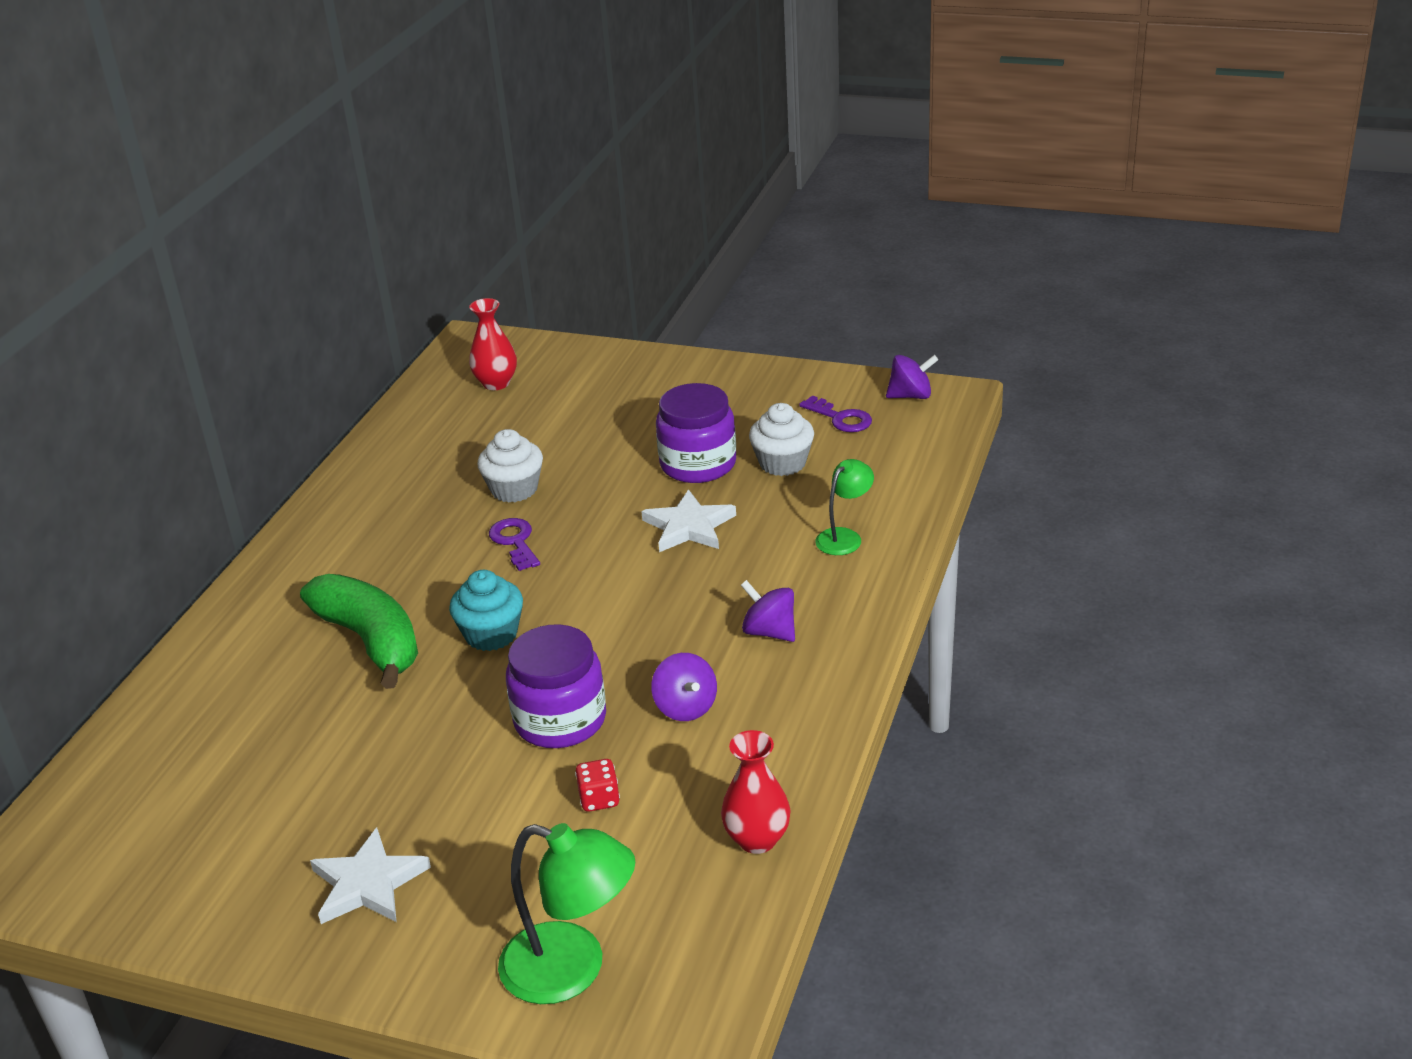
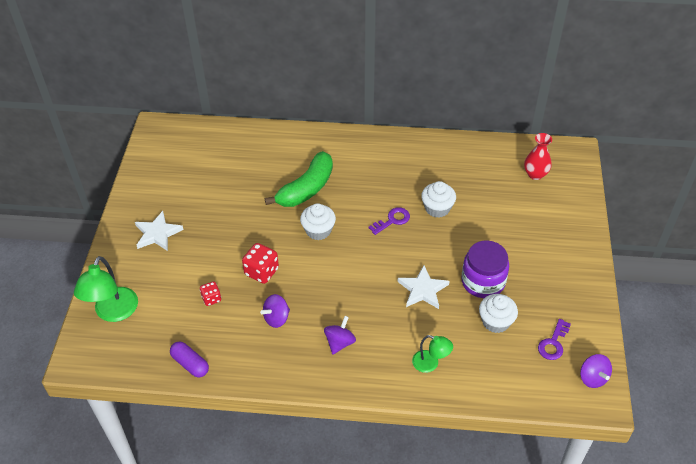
camera: 75 degrees right, 15 degrees up
turquoise cupcake [449,570,523,651] -> white cupcake [300,203,336,240]
purple jar [506,624,606,748] -> red dice [242,243,279,284]
red vase [721,730,790,854] -> purple capsule [170,341,209,377]

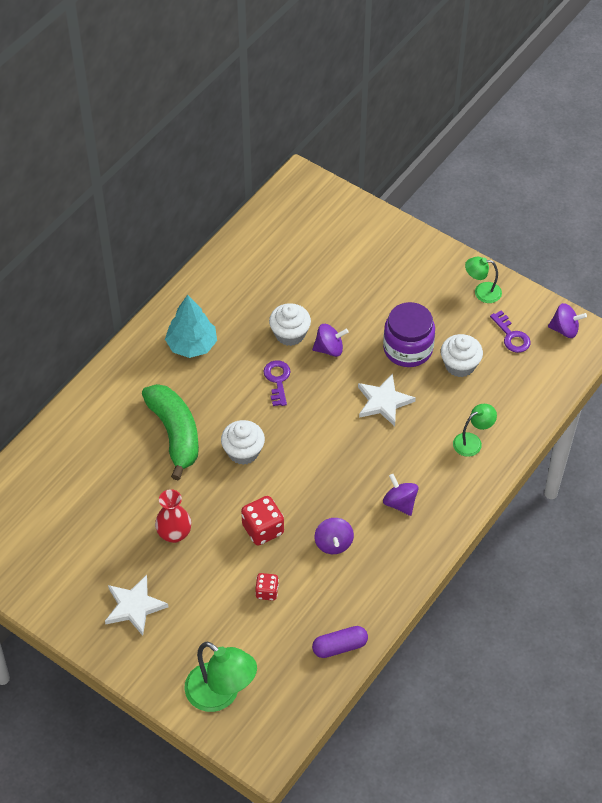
camera: 60 degrees left, 5 degrees up
red vase [524,133,552,180] -> red vase moved to [155,489,191,543]
none -> turquoise tree [165,295,217,358]
none -> purple spinning top [312,324,348,357]
none -> green lamp [465,257,502,303]

